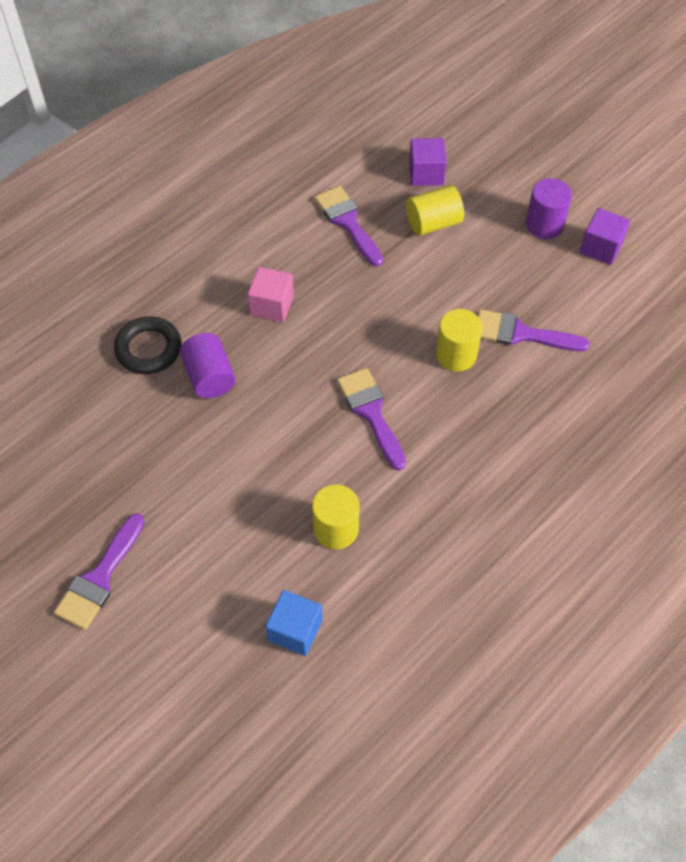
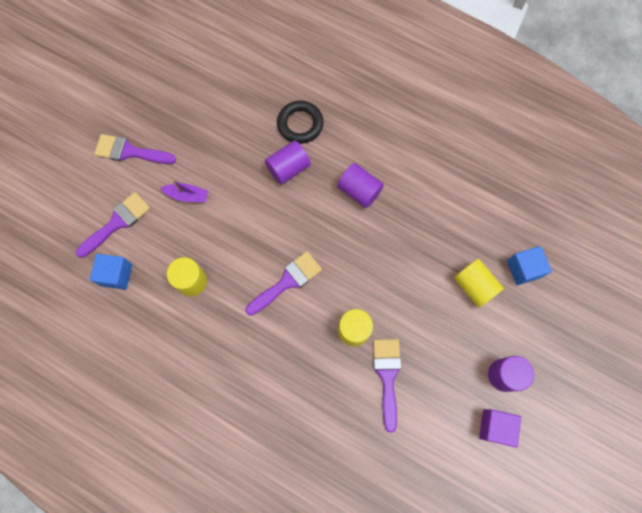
camera: 75 degrees right, 15 degrees up
pink cube [248,267,294,322] -> purple cylinder [337,163,384,208]
purple brush [314,186,383,267] -> purple brush moved to [76,192,150,258]
purple cube [409,138,447,186] -> blue cube [507,246,552,285]
none -> purple boat [160,179,208,202]

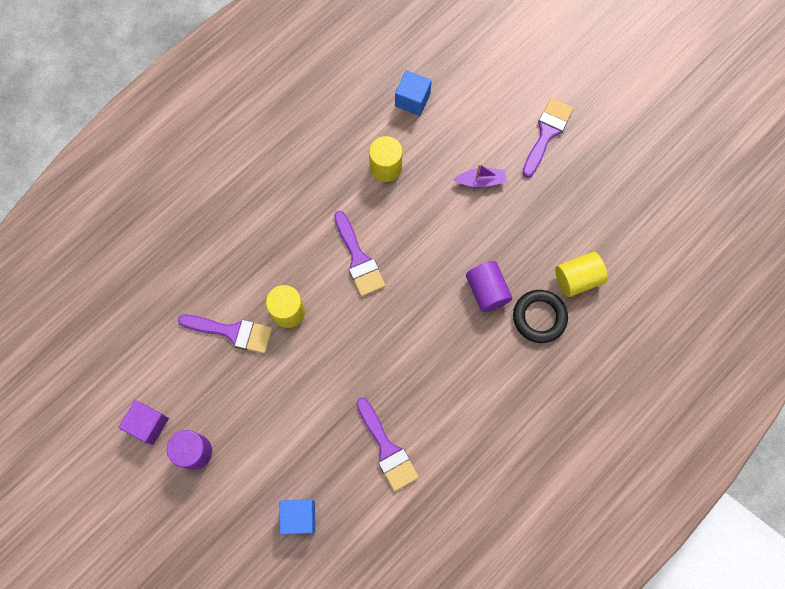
camera: 105 degrees right, 0 degrees up
purple brush [76,192,150,258] -> purple brush moved to [356,398,419,491]
purple boat [160,179,208,202] -> purple boat turned 120 degrees counterclockwise [454,164,507,187]
purple cylinder [337,163,384,208] -> none
yellow cylinder [454,259,504,308] -> yellow cylinder moved to [555,252,608,297]

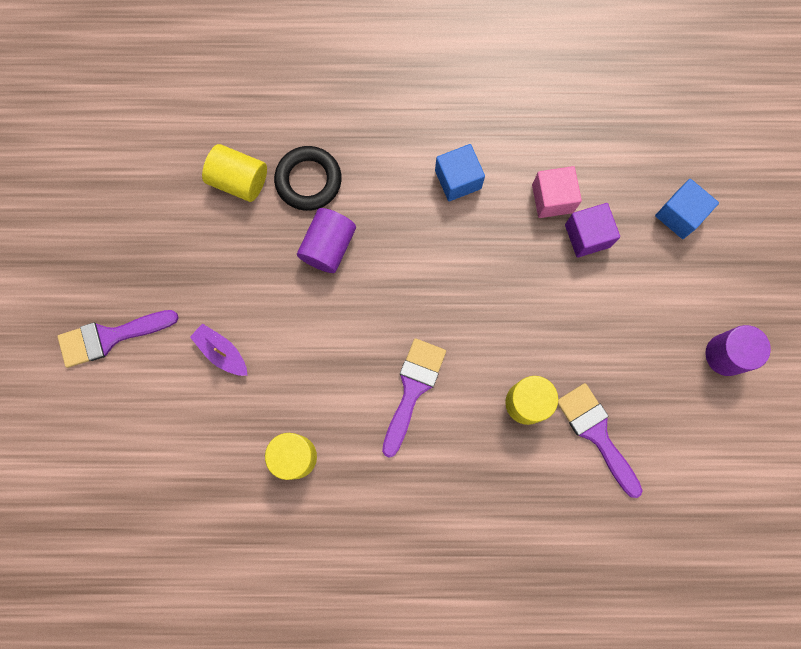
camera: 135 degrees left, 5 degrees up
purple cube [118,400,169,445] -> purple cube moved to [565,203,620,258]
purple brush [356,398,419,491] -> pink cube [532,166,582,218]
blue cube [395,70,432,116] -> blue cube moved to [435,144,485,201]

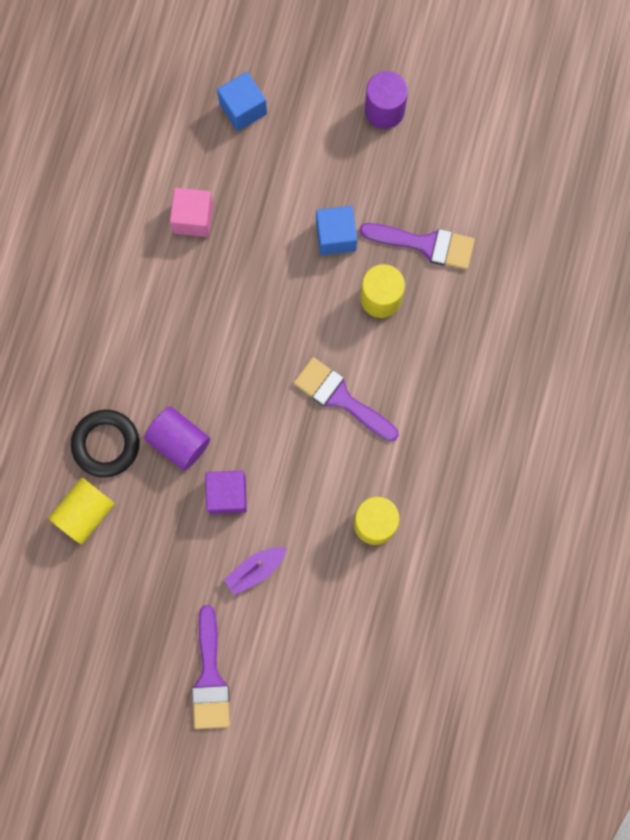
camera: 75 degrees left, 0 degrees up
blue cube [435,144,485,201] -> blue cube moved to [316,206,357,255]
purple brush [558,383,643,498] -> purple brush turned 150 degrees counterclockwise [359,223,475,270]
purple cube [565,203,620,258] -> purple cube moved to [205,471,247,514]

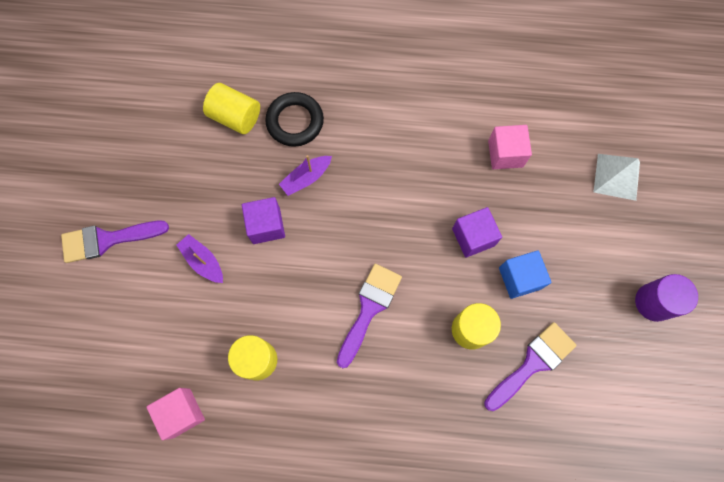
camera: 80 degrees right, 5 degrees down
purple cylinder [144,406,210,471] -> purple boat [279,155,332,196]
blue cube [217,72,267,131] -> white pyramid [594,154,640,201]
purple brush [359,223,475,270] -> purple brush turned 135 degrees counterclockwise [484,322,577,411]
none -> pink cube [146,388,205,440]
none -> purple cube [452,207,502,258]

